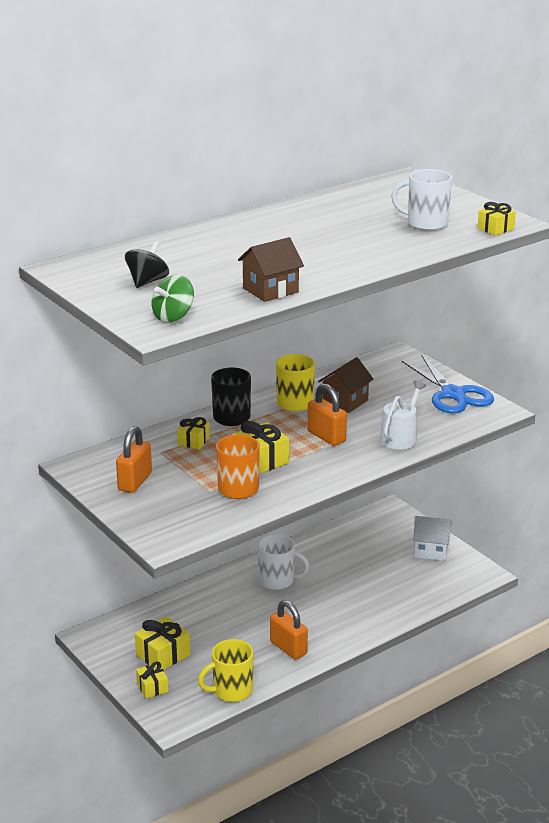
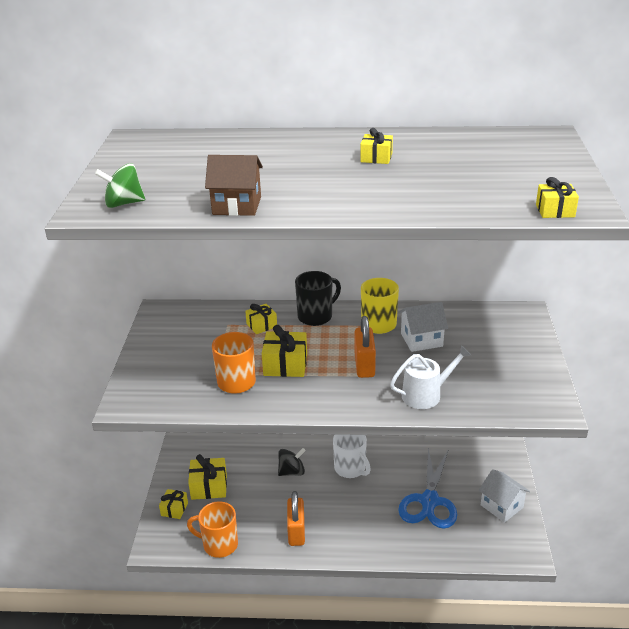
camera: 40 degrees right, 5 degrees up
orange padlock [116,426,152,493] -> none
black spinning top [125,241,169,288] -> black spinning top moved to [278,448,306,476]
yellow mug [198,639,253,702] -> orange mug [187,501,238,558]
brown house [318,357,373,413] -> white house [398,302,448,352]
white mug [391,169,452,231] -> none
blue scissors [401,355,494,413] -> blue scissors moved to [398,448,457,529]
none -> yellow gift [360,128,393,164]

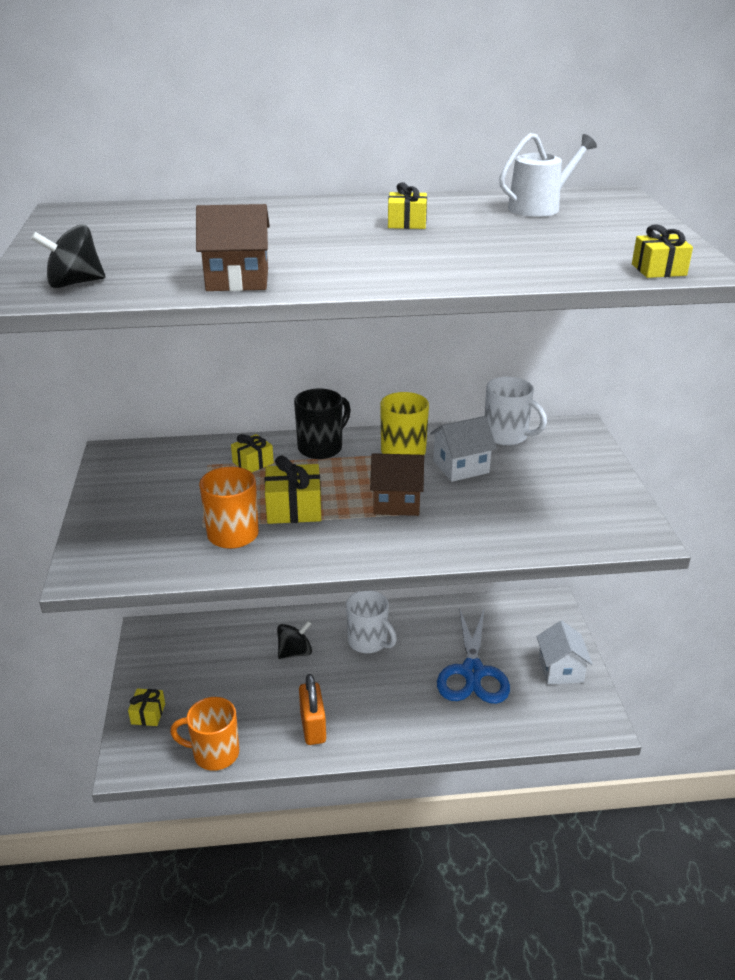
camera: 10 degrees left, 0 degrees up
green spinning top [95,163,145,208] -> black spinning top [31,224,106,288]
yellow gift [188,454,227,500] -> none
orange padlock [355,316,376,378] -> brown house [370,453,424,516]
white watering can [390,345,471,409] -> white watering can moved to [499,133,597,217]
white house [479,469,530,523] -> white house turned 45 degrees clockwise [536,620,593,685]
none -> white mug [485,377,547,446]

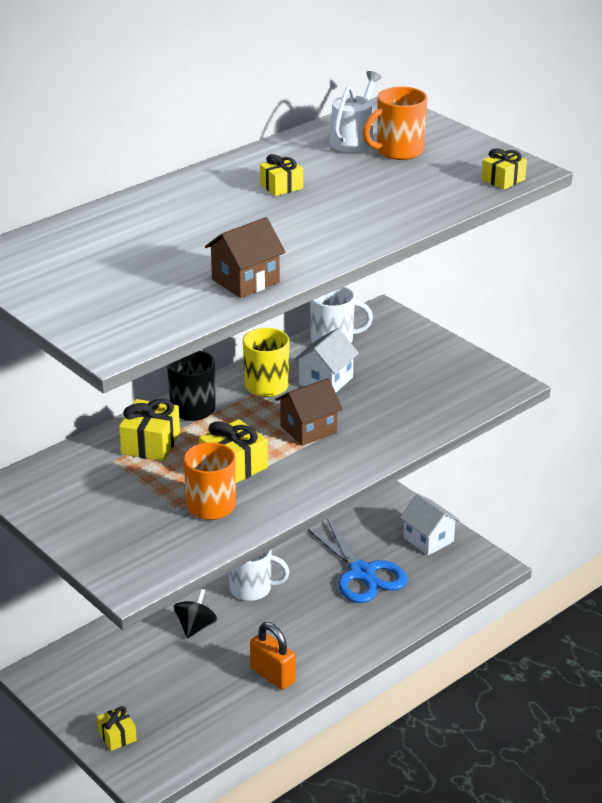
camera: 35 degrees left, 0 degrees up
black spinning top [31,224,106,288] -> none
orange mug [170,697,239,771] -> orange mug moved to [363,87,427,160]
yellow gift [231,434,274,472] -> yellow gift [119,398,180,461], size x1.59

